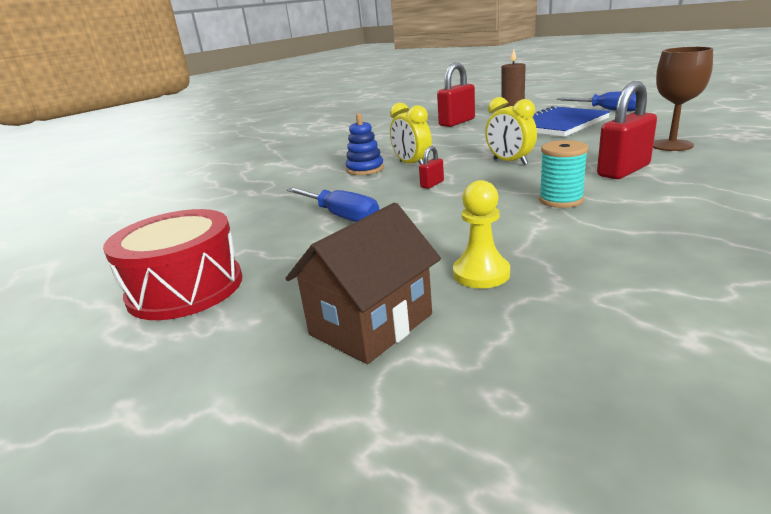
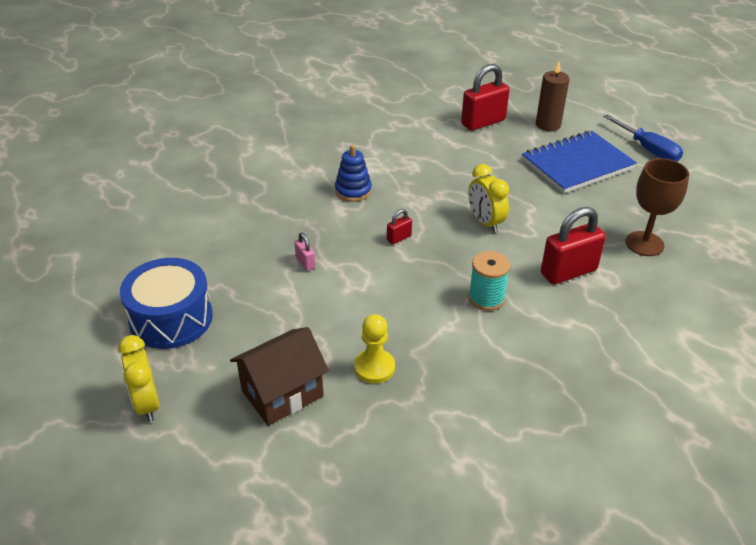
camera: 10 degrees right, 15 degrees up
red drum [103,209,242,320] -> blue drum [120,258,213,349]
blue screwdriver [287,187,379,222] -> pink padlock [294,233,316,271]
yellow clock [390,103,432,165] -> yellow clock moved to [118,335,160,422]

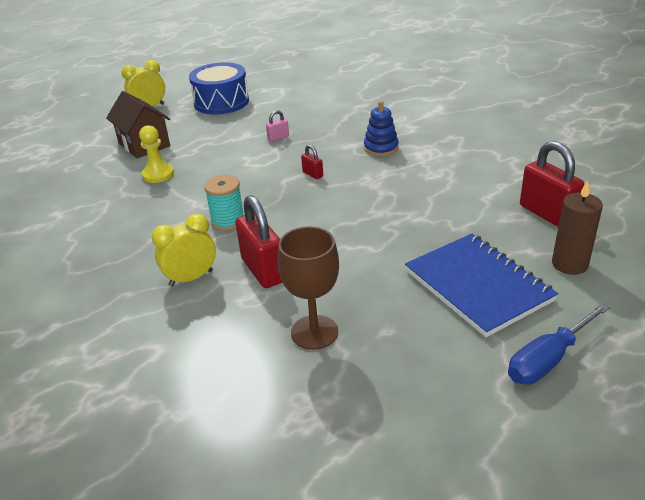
camera: 90 degrees right, 5 degrees down
yellow clock [468,164,509,233] -> yellow clock moved to [151,214,216,287]

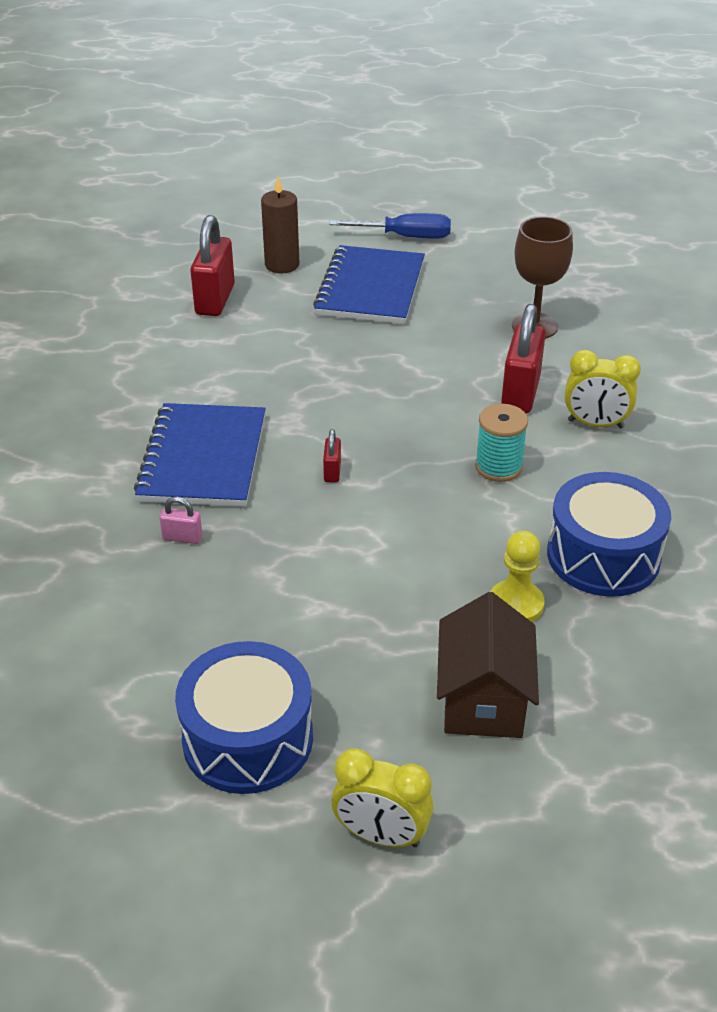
camera: 140 degrees left, 5 degrees up
pink padlock [266,110,289,142] -> pink padlock moved to [159,497,202,544]
blue stacking toy [364,101,399,156] -> blue notebook [134,403,266,507]
none -> blue drum [547,472,671,597]

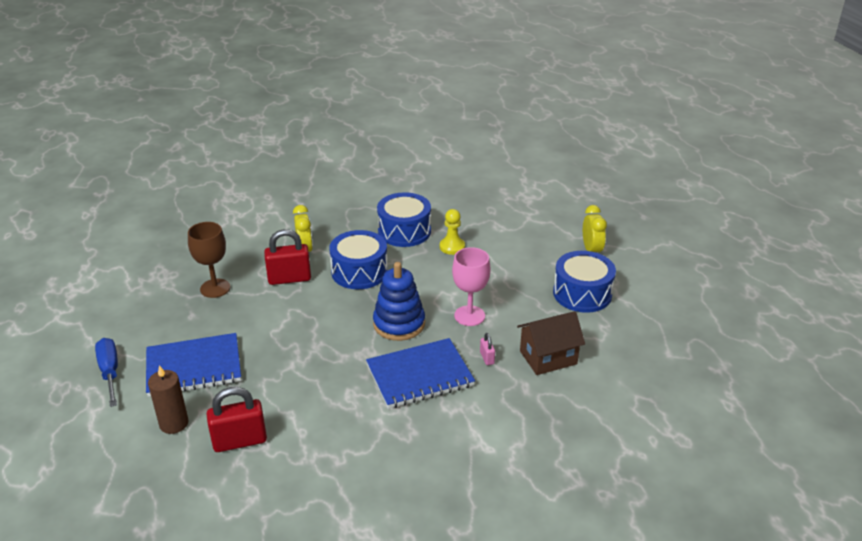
camera: 115 degrees left, 5 degrees down
red padlock [323,429,341,483] -> blue stacking toy [373,262,425,341]
brown house [437,592,539,738] -> brown house moved to [517,311,585,375]
turquoise spool [475,404,528,482] -> blue drum [329,230,388,289]
none -> pink goblet [452,247,490,326]

